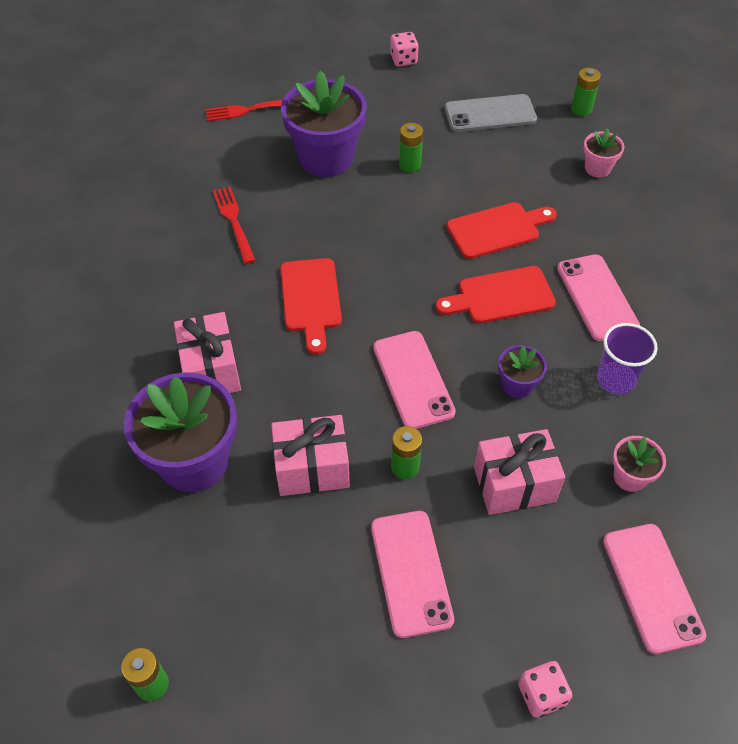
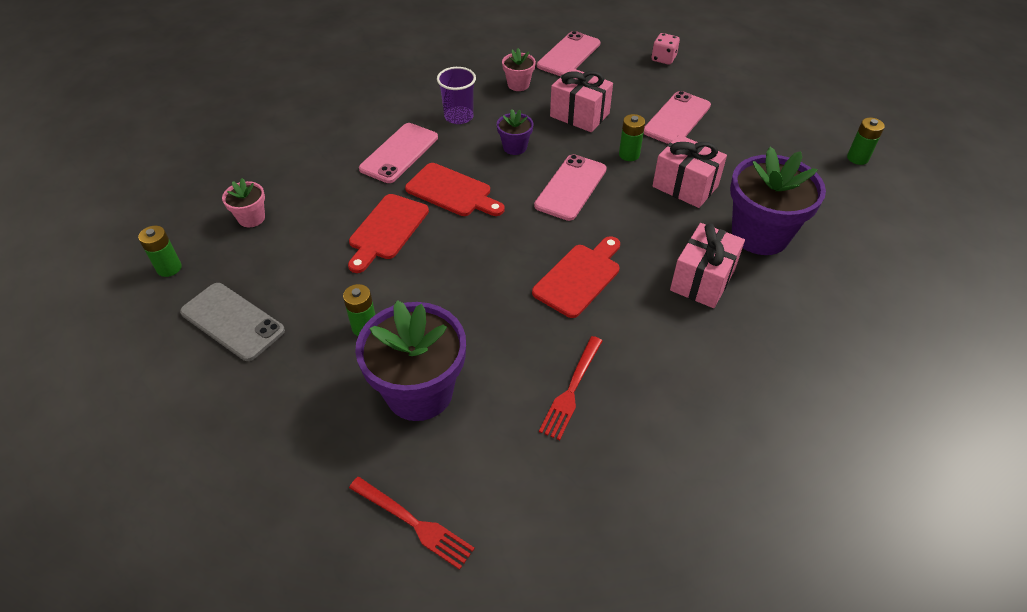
camera: 135 degrees left, 5 degrees down
pink dice [390,32,419,66] -> none
red cutting board [447,202,557,259] -> red cutting board turned 90 degrees counterclockwise [348,194,429,273]

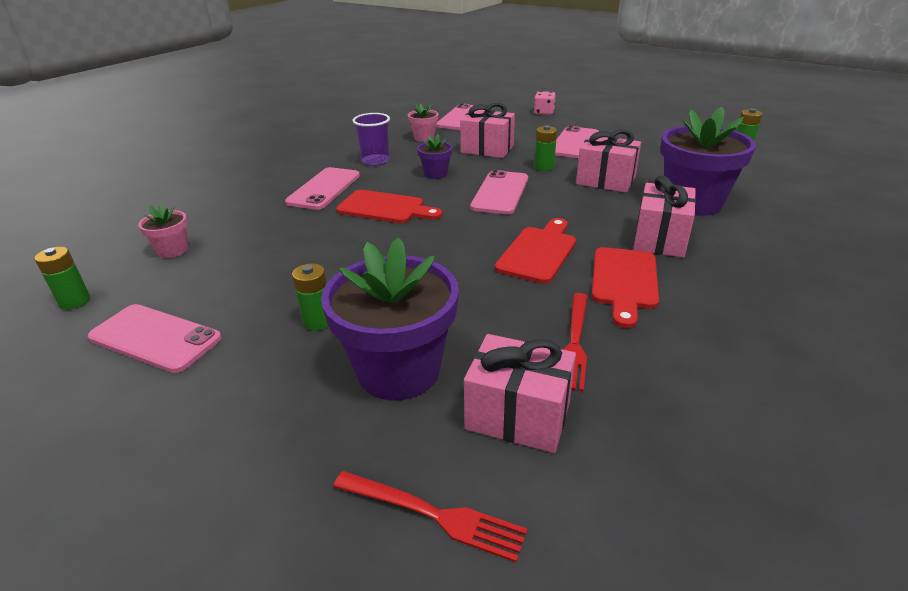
camera: 10 degrees left, 15 degrees down
grey phone [180,283,285,361] -> pink phone [88,304,222,373]
red cutting board [348,194,429,273] -> red cutting board moved to [591,247,659,328]
none -> pink gift [464,334,576,453]

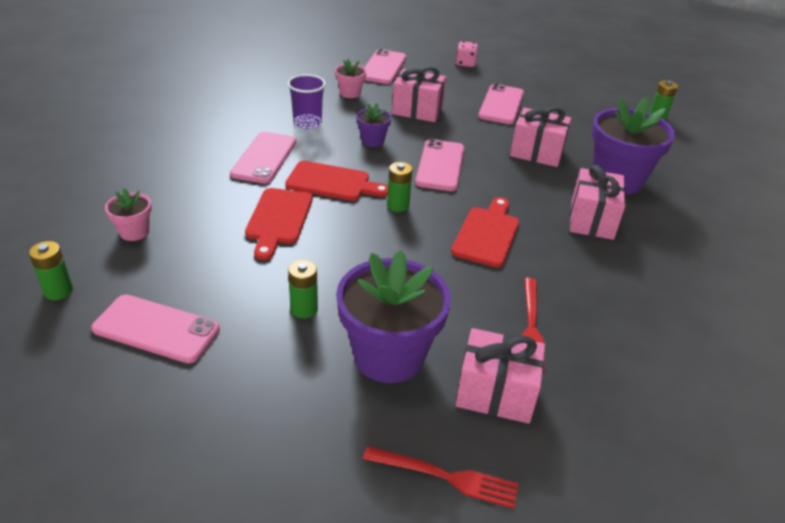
camera: 10 degrees left, 5 degrees up
green battery [534,125,557,171] -> green battery moved to [387,162,413,212]
red cutting board [591,247,659,328] -> red cutting board moved to [245,188,313,260]

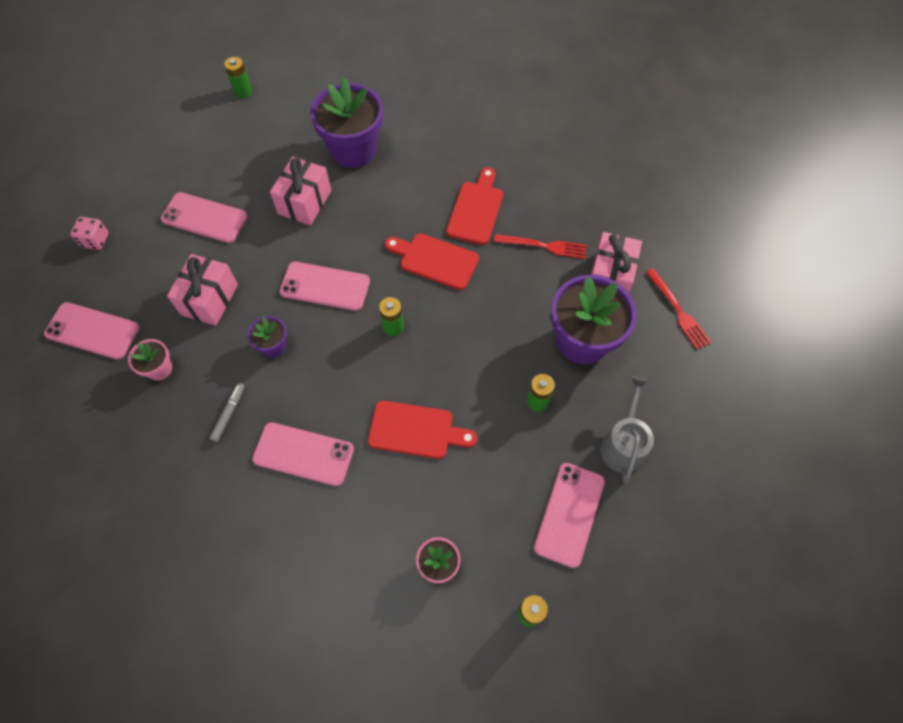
camera: 85 degrees left, 25 degrees up
red cutting board [285,161,388,201] -> red cutting board moved to [446,167,503,245]
purple cup [288,74,326,129] -> grey marker [209,383,245,442]
red fork [363,446,518,509] -> red fork turned 135 degrees clockwise [646,268,711,349]
pink gift [570,165,626,240] -> none
none -> grey watering can [600,376,654,483]

